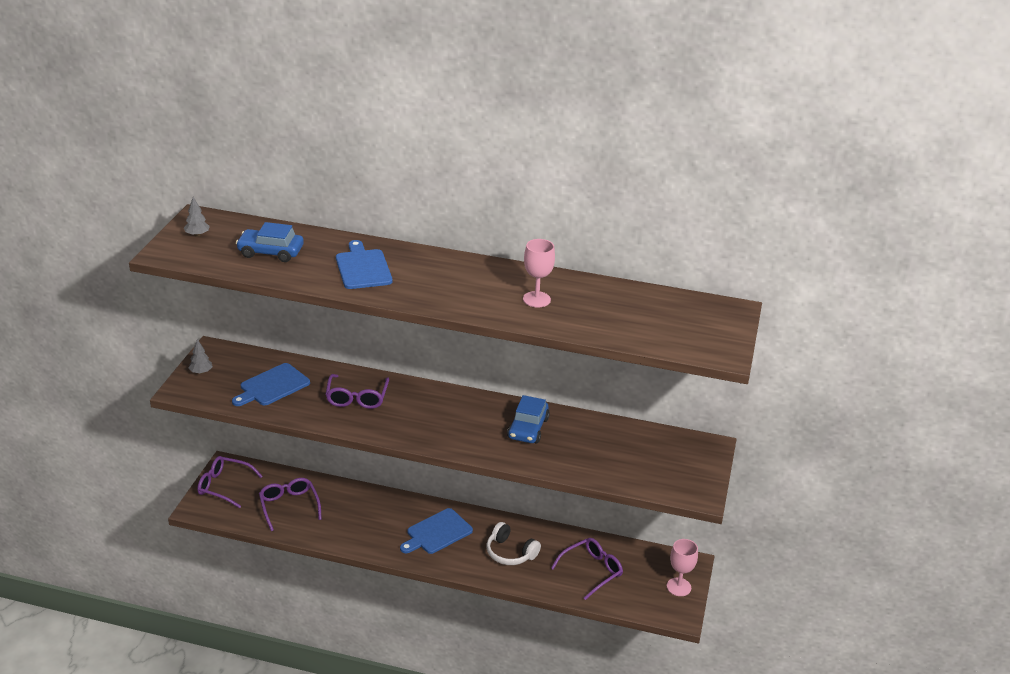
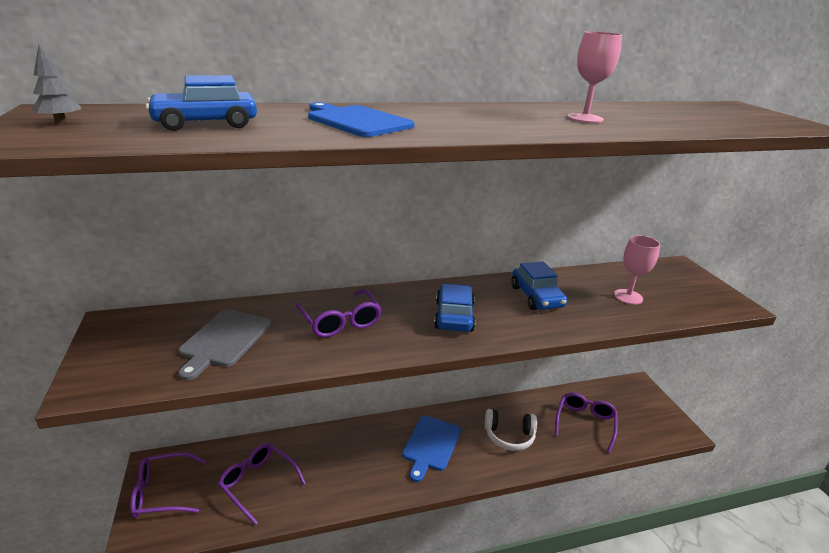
camera: 30 degrees left, 5 degrees down
grey tree [189,339,213,374] -> none
blue cutting board [232,363,310,406] -> grey cutting board [178,309,271,381]
pink goblet [667,539,698,596] -> pink goblet moved to [614,235,660,305]
none -> blue car [434,283,476,332]

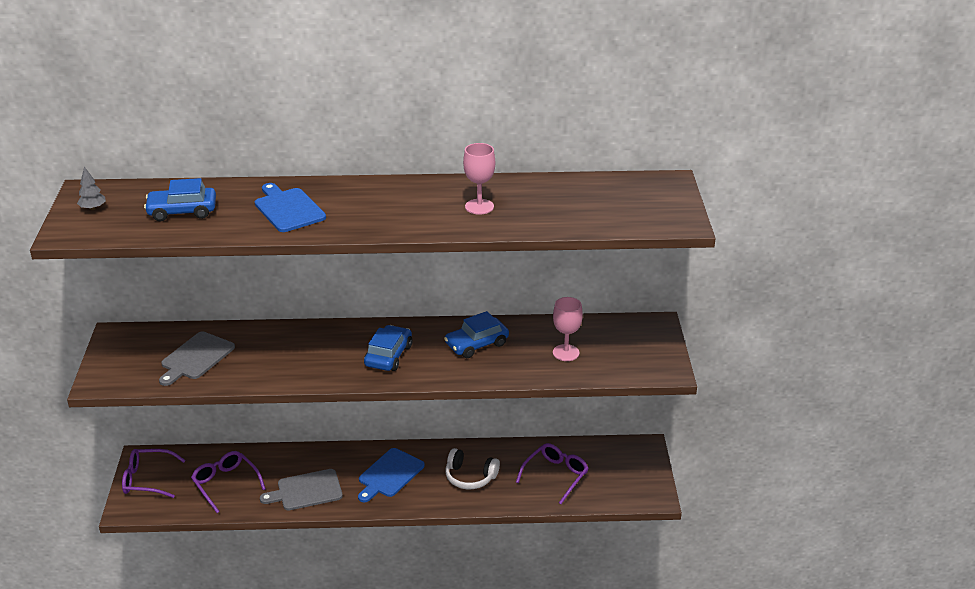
camera: 15 degrees right, 5 degrees up
purple glasses [295,289,382,338] -> none
blue car [511,261,567,310] -> blue car turned 60 degrees clockwise [444,311,509,358]
none -> grey cutting board [260,469,343,510]

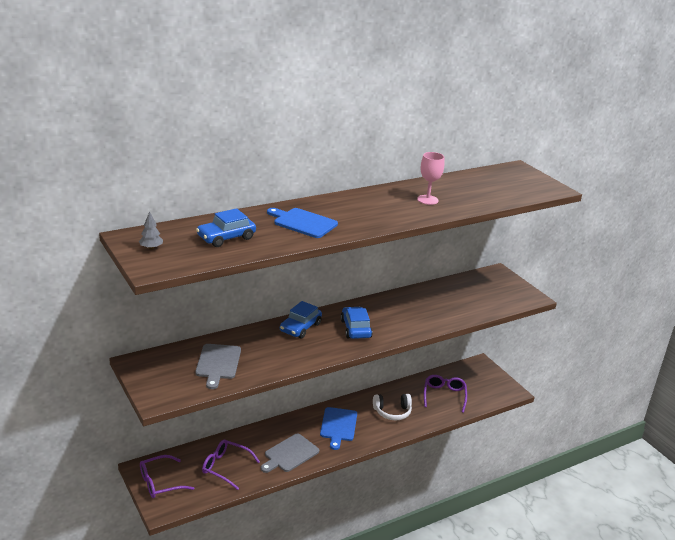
camera: 30 degrees left, 5 degrees down
blue car [444,311,509,358] -> blue car moved to [280,301,322,339]
pink goblet [553,297,583,361] -> none

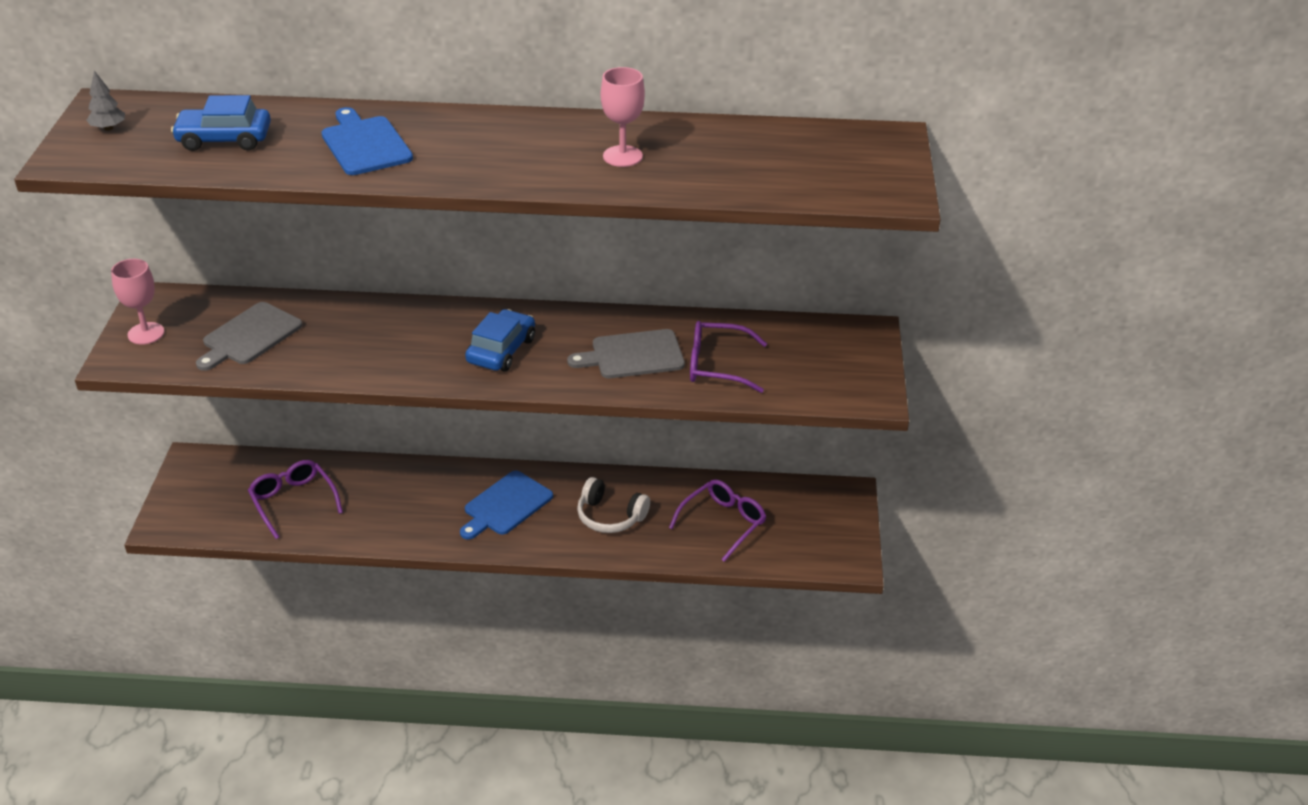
camera: 35 degrees right, 10 degrees up
purple glasses [140,455,194,498] -> purple glasses moved to [690,321,767,393]
grey cutting board [261,434,319,473] -> grey cutting board moved to [567,329,685,378]
blue car [280,301,322,339] -> none
none -> pink goblet [111,259,164,345]

